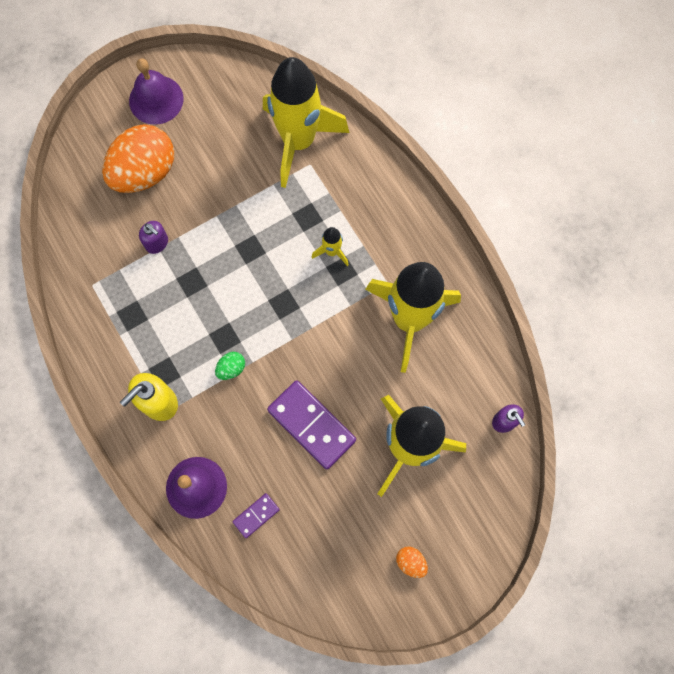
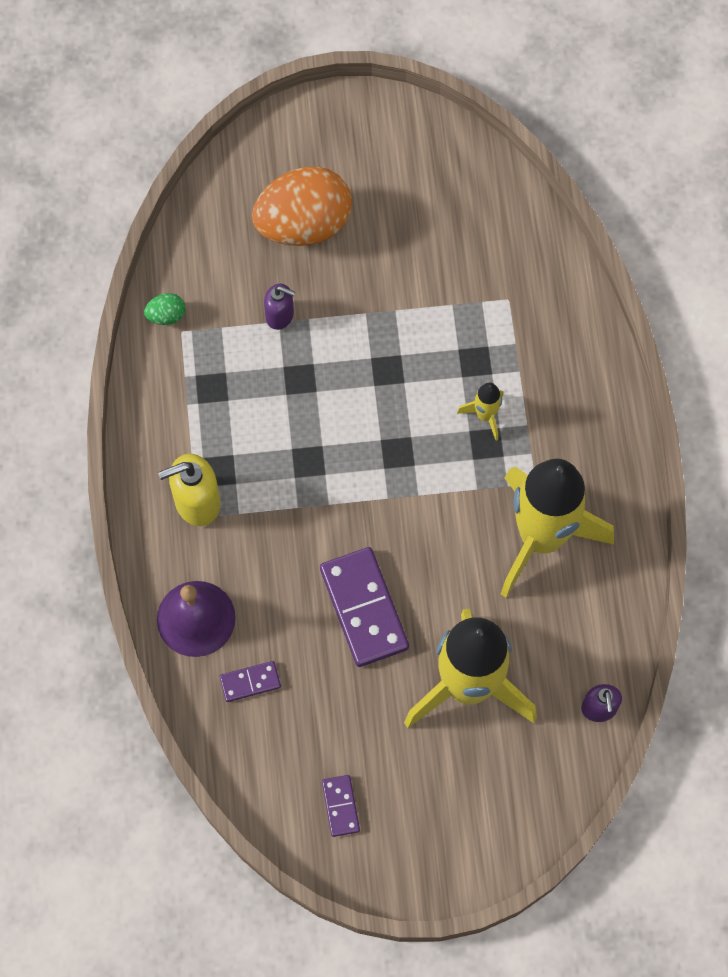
camera: 25 degrees right, 5 degrees down
purple bell [129,59,184,125] -> none
purple soap dispenser [139,221,168,254] -> purple soap dispenser turned 45 degrees counterclockwise [264,284,295,330]
green egg [215,352,245,380] -> green egg moved to [144,293,185,325]
yellow rocket [263,57,349,188] -> none
orange egg [396,547,428,578] -> none
none -> purple domino [322,775,360,837]

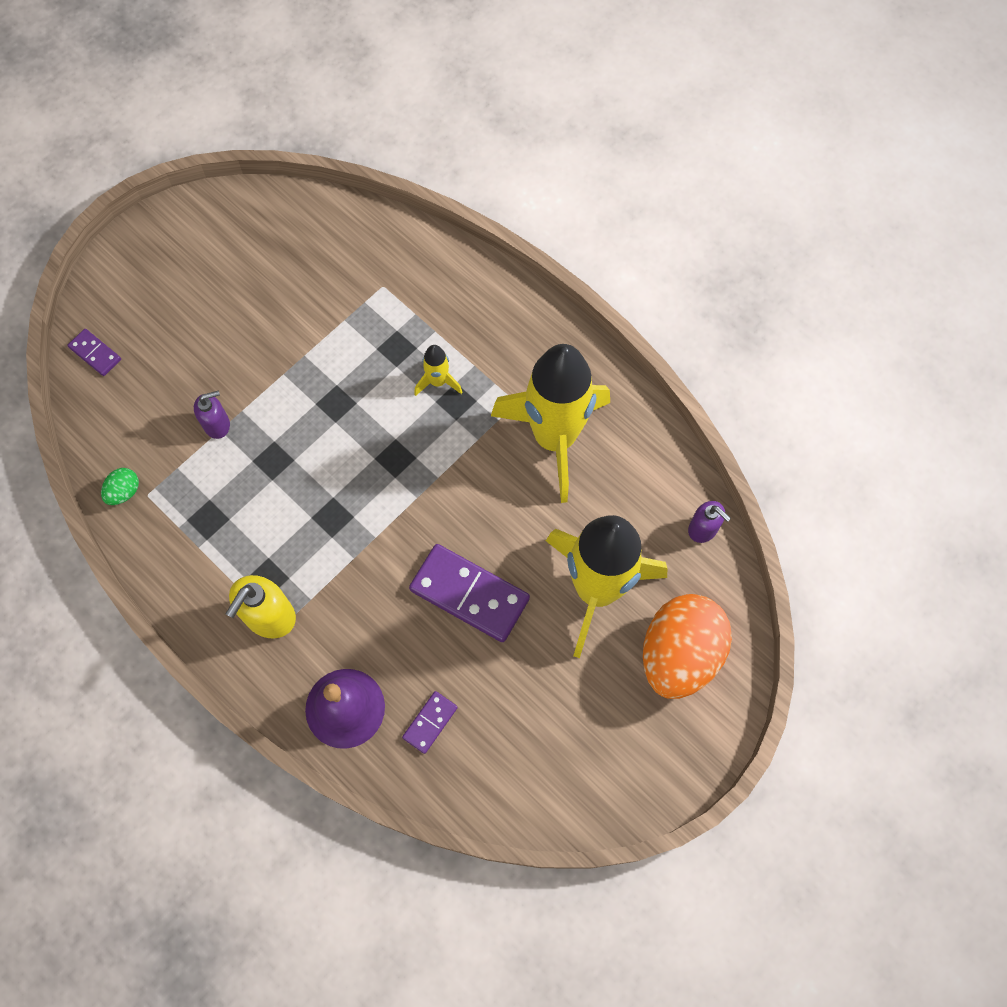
camera: 40 degrees left, 0 degrees up
orange egg [252,166,352,246] -> orange egg moved to [643,594,732,699]
purple domino [322,775,360,837] -> purple domino moved to [67,329,121,376]

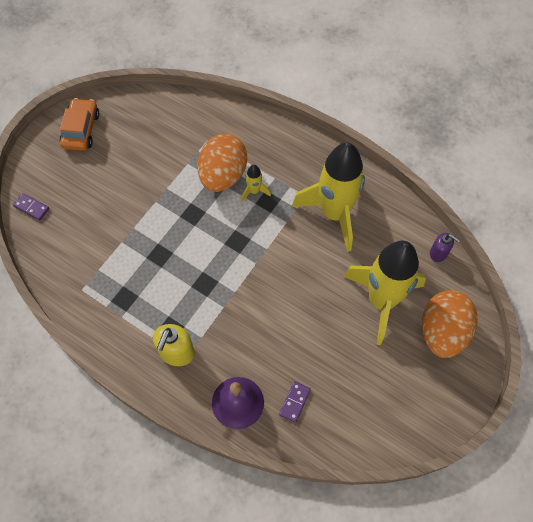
camera: 10 degrees left, 5 degrees down
green egg [101,468,139,505] -> none
purple soap dispenser [194,391,230,439] -> none
purple domino [409,544,530,642] -> none
none -> orange car [60,98,99,151]
none -> orange egg [198,134,247,192]

